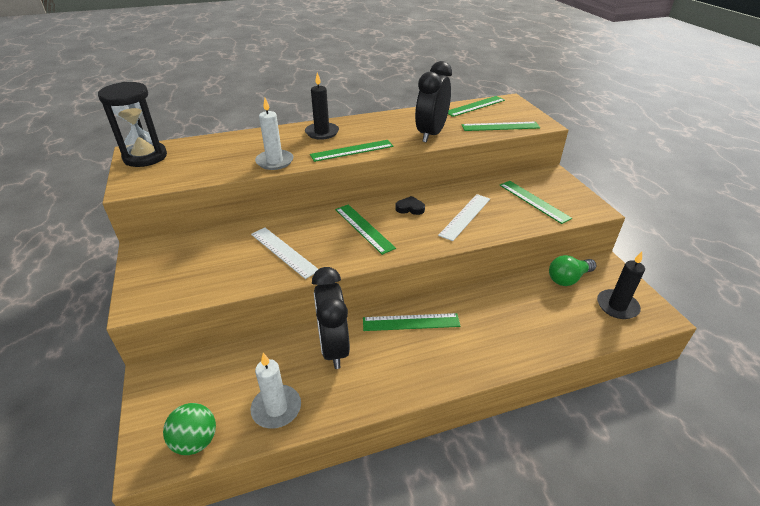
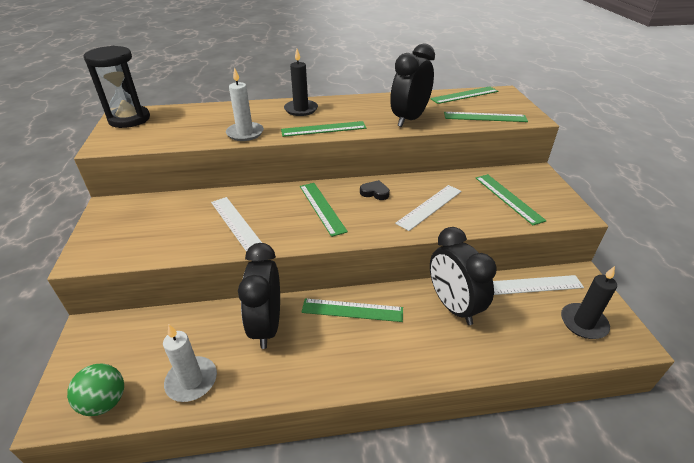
camera: 10 degrees right, 0 degrees up
green light bulb [549,255,596,286] -> white ruler [493,275,584,295]
none -> black clock [430,227,497,325]

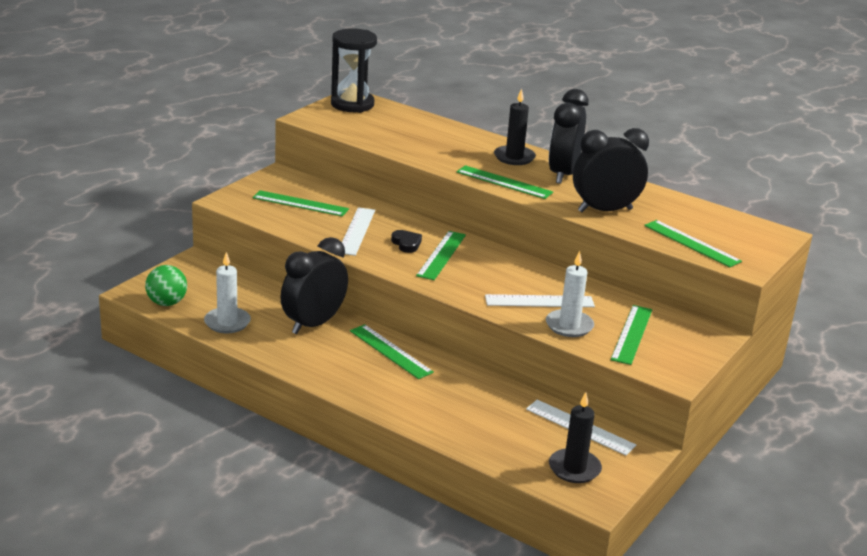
camera: 40 degrees right, 10 degrees down
white candle [226,67,264,141] -> white candle moved to [546,251,594,337]
black heart [360,180,390,200] -> black heart moved to [391,230,422,253]
green ruler [430,87,498,104] -> green ruler moved to [253,190,349,217]
black clock [430,227,497,325] -> black clock moved to [549,89,588,184]

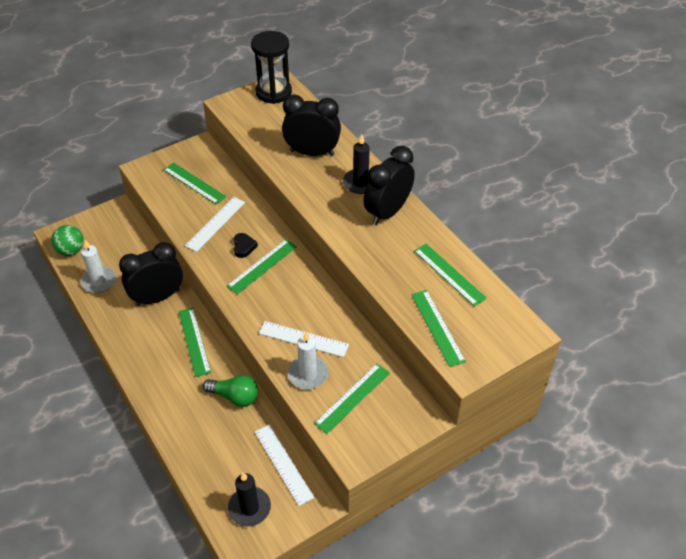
camera: 25 degrees right, 20 degrees up
green ruler [457,165,553,199] -> green ruler moved to [414,244,487,306]
black clock [573,128,649,212] -> black clock moved to [282,94,341,156]
none -> green light bulb [203,375,258,407]

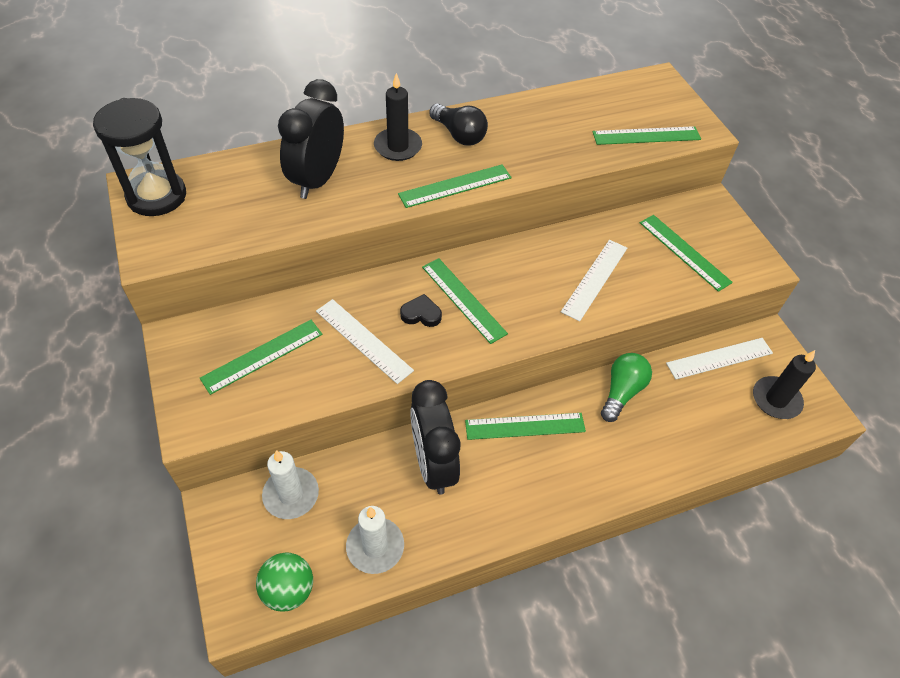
camera: 80 degrees left, 5 degrees up
white candle [288,332,328,389] -> white candle moved to [262,450,319,519]
black clock [364,146,415,225] -> black light bulb [429,103,488,146]
green ruler [414,244,487,306] -> green ruler moved to [398,164,512,208]

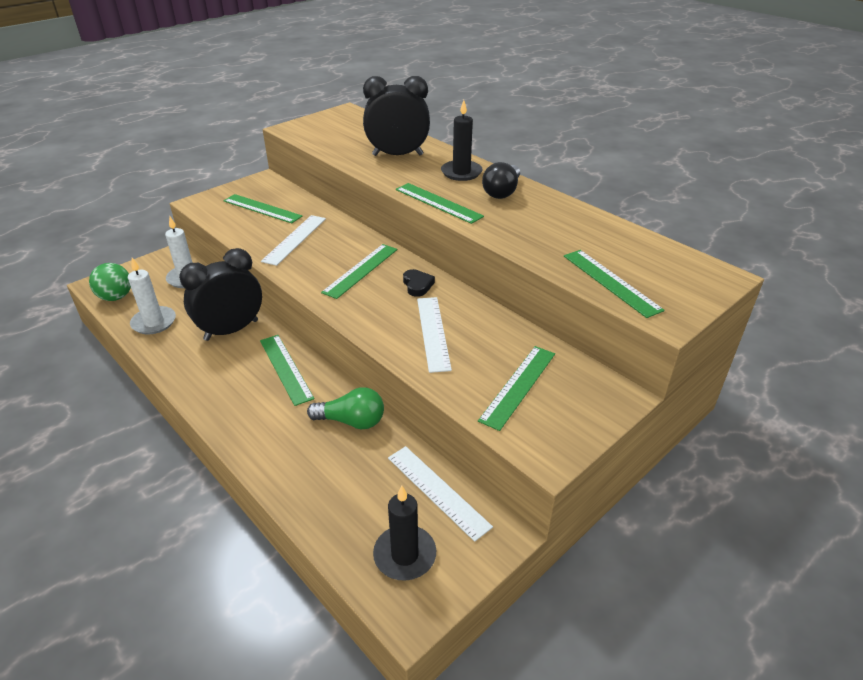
camera: 70 degrees right, 15 degrees down
black hourglass [93,98,186,216] -> none
black heart [400,294,442,327] -> black heart moved to [403,269,435,297]
white ruler [561,240,627,322] -> white ruler turned 75 degrees clockwise [417,297,452,373]

